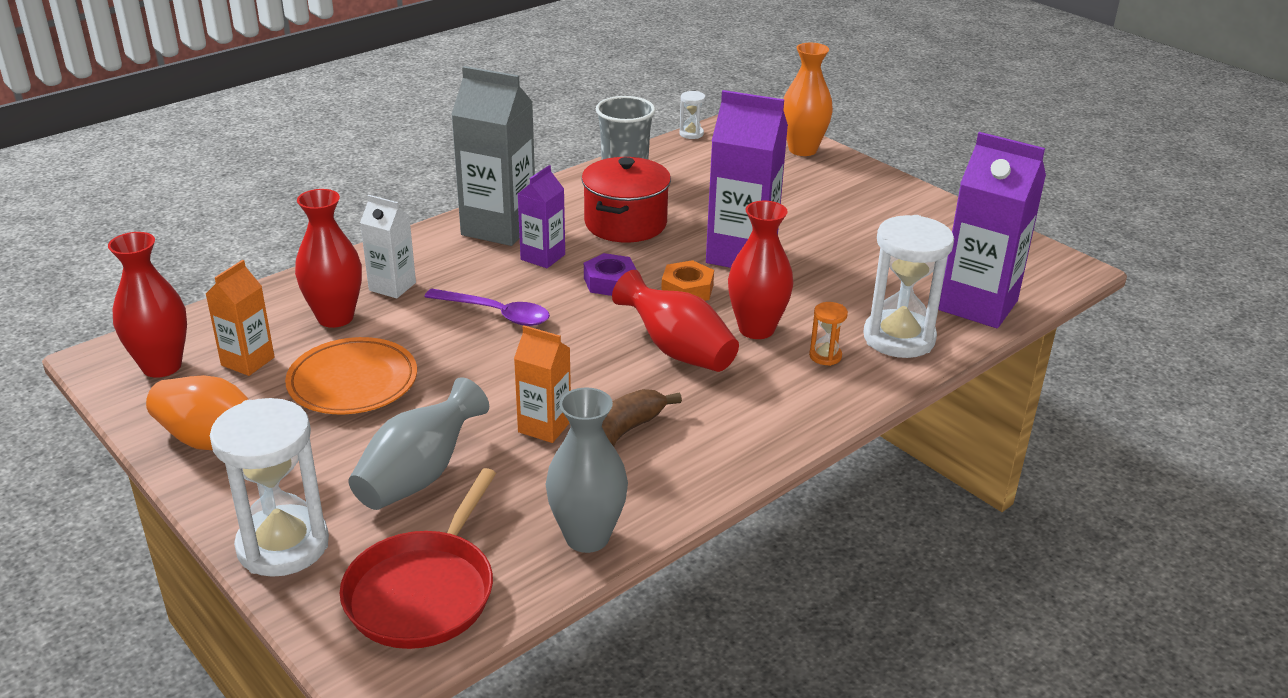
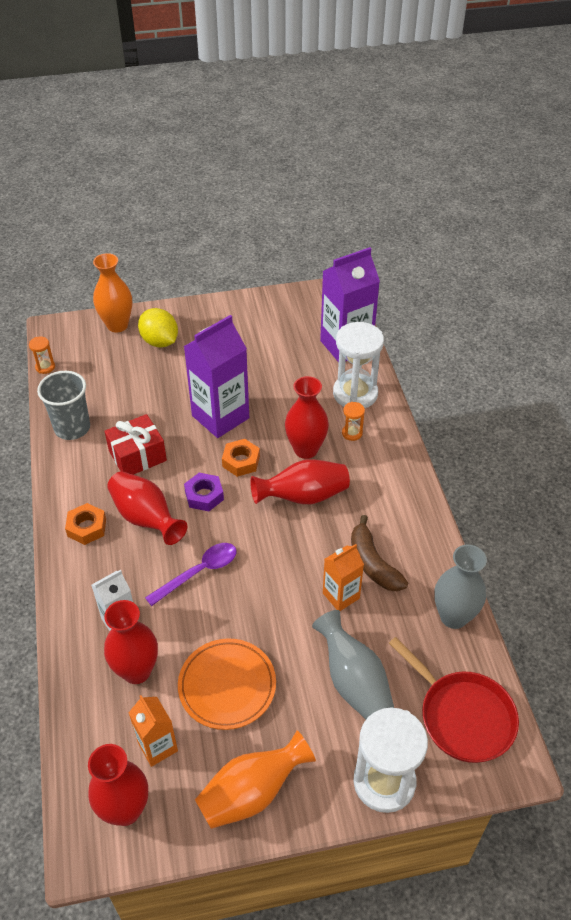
camera: 60 degrees left, 15 degrees up
grey carton [451,66,535,246] -> orange nut [65,503,106,545]
purple carton [518,165,565,268] -> red vase [107,471,187,545]
red pot [581,157,671,243] -> red gift [105,414,167,475]
white hourglass [679,91,706,139] -> orange hourglass [29,336,55,374]
none -> yellow lemon [138,308,178,348]

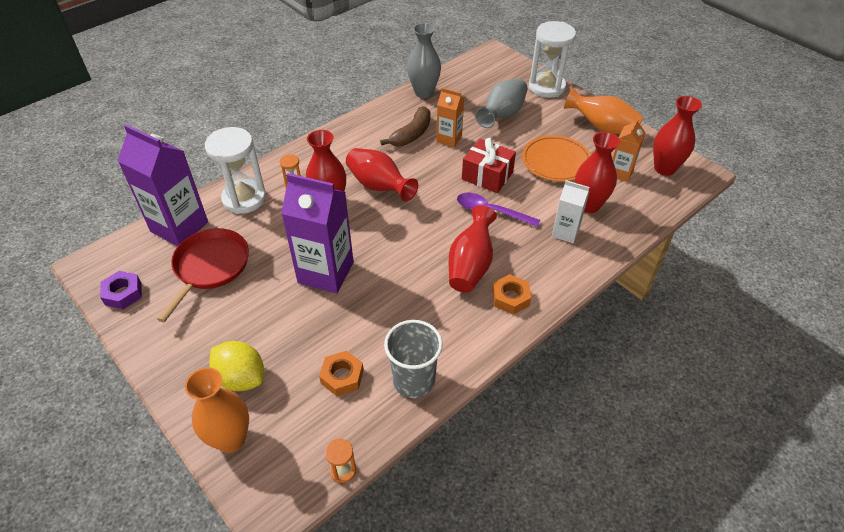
camera: 120 degrees left, 0 degrees up
red gift [105,414,167,475] -> red gift moved to [462,138,516,193]
yellow lemon [138,308,178,348] -> yellow lemon turned 75 degrees counterclockwise [209,341,264,391]
purple nut [184,473,224,511] -> purple nut moved to [100,271,142,309]
orange nut [222,439,260,477] -> orange nut moved to [319,351,364,396]
red pan [389,637,519,763] -> red pan moved to [157,228,249,322]

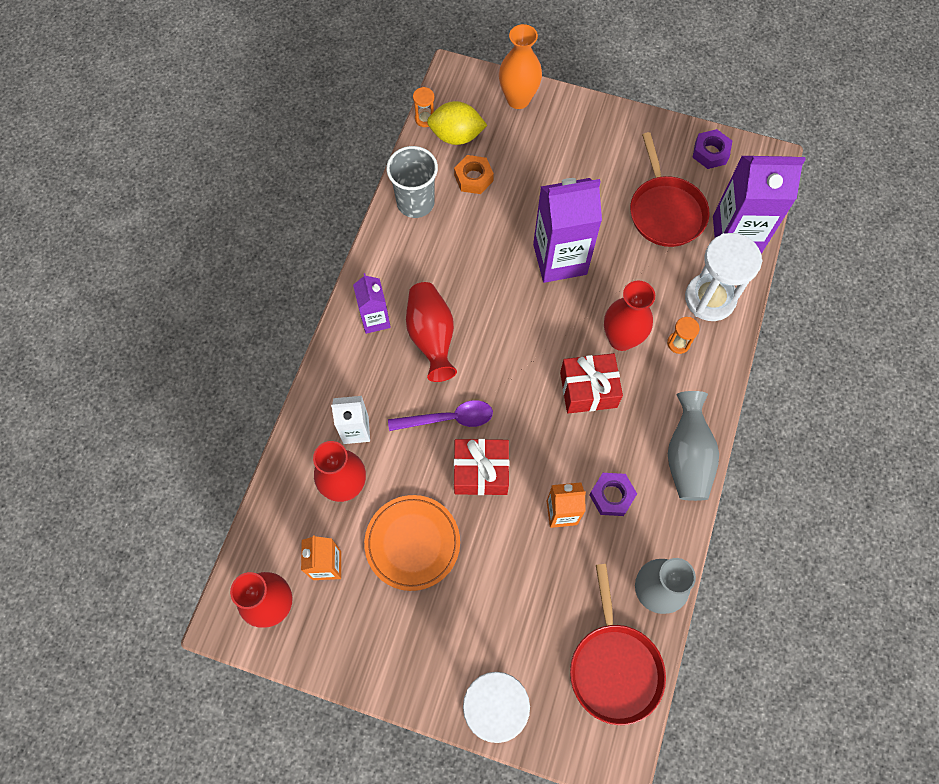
camera: 150 degrees right, 20 degrees up
yellow lemon [209,341,264,391] -> yellow lemon moved to [427,101,487,145]
red vase [346,148,418,202] -> red gift [560,353,623,414]
brown banana [380,106,431,146] -> purple nut [589,473,637,516]
grey vase [475,78,528,128] -> grey vase moved to [668,391,719,501]
orange nut [492,274,531,314] -> purple carton [353,273,391,334]
orange vase [564,88,643,134] -> none
none -> red pan [570,564,666,725]

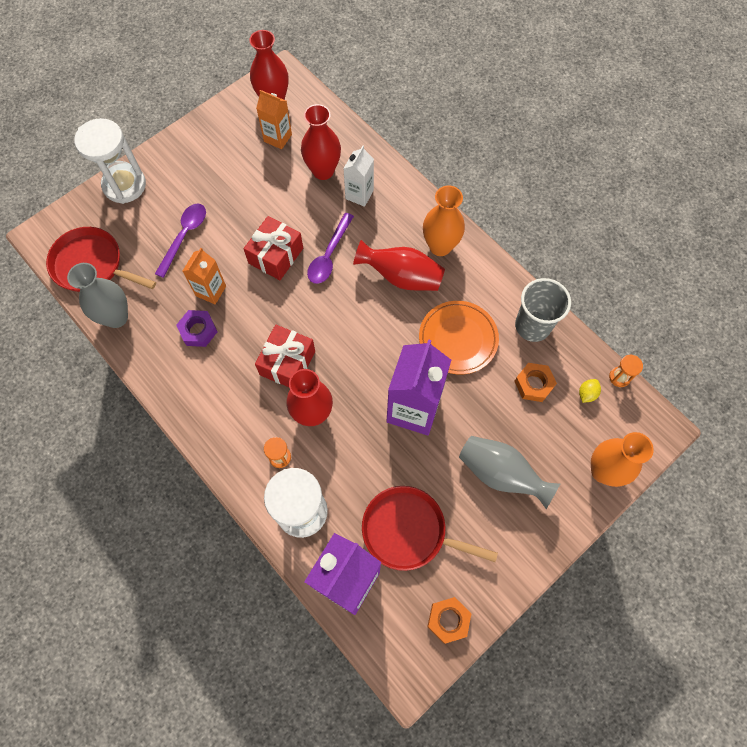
camera: 120 degrees right, 0 degrees up
purple carton [353,273,391,334] -> orange vase [423,185,465,256]
orange plate [364,495,460,591] -> orange plate moved to [419,301,499,374]
yellow lemon [427,101,487,145] -> yellow lemon [579,379,601,403], size x0.48
grey vase [668,391,719,501] -> grey vase moved to [459,436,560,509]
purple nut [692,129,732,169] -> orange nut [427,597,472,644]
none -> purple spoon [155,204,206,278]

